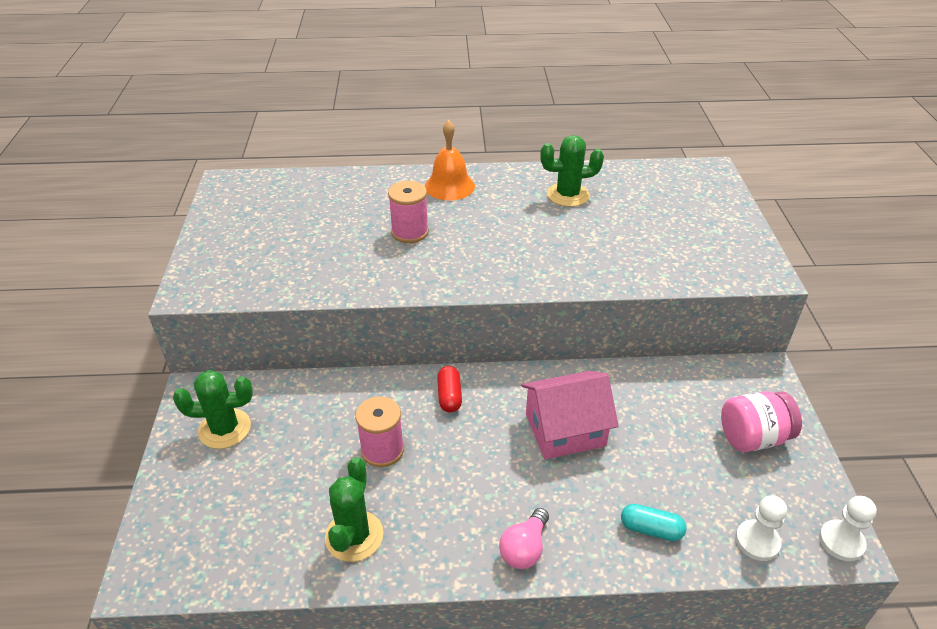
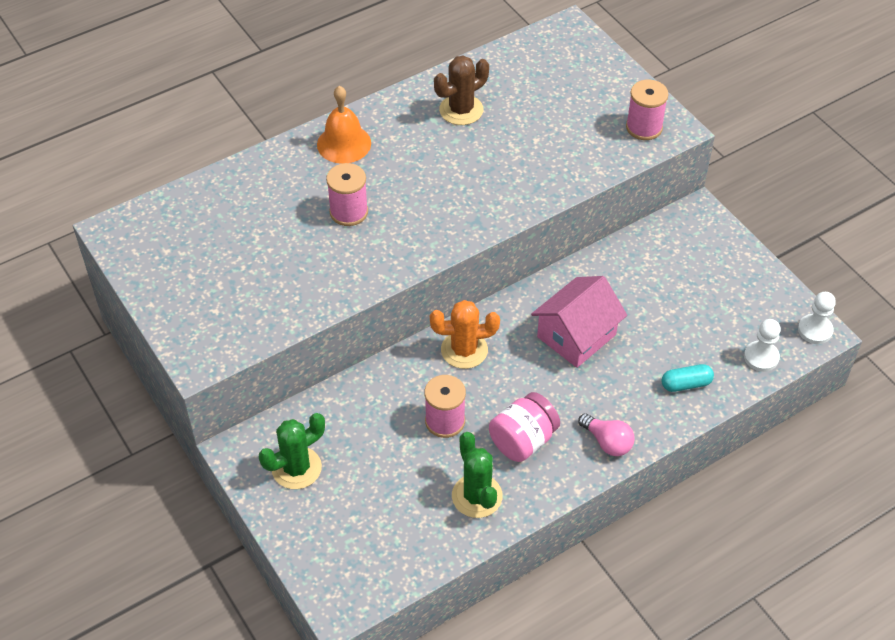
camera: 30 degrees left, 10 degrees up
red capsule [437,366,462,413] -> orange cactus [430,300,500,369]
pink light bulb [499,508,549,569] -> pink light bulb turned 45 degrees counterclockwise [578,413,634,456]
green cactus [540,135,604,207] -> brown cactus [434,55,489,125]
pink jar [721,391,802,452] -> pink jar moved to [489,392,560,462]
none -> pink spool [626,79,668,140]

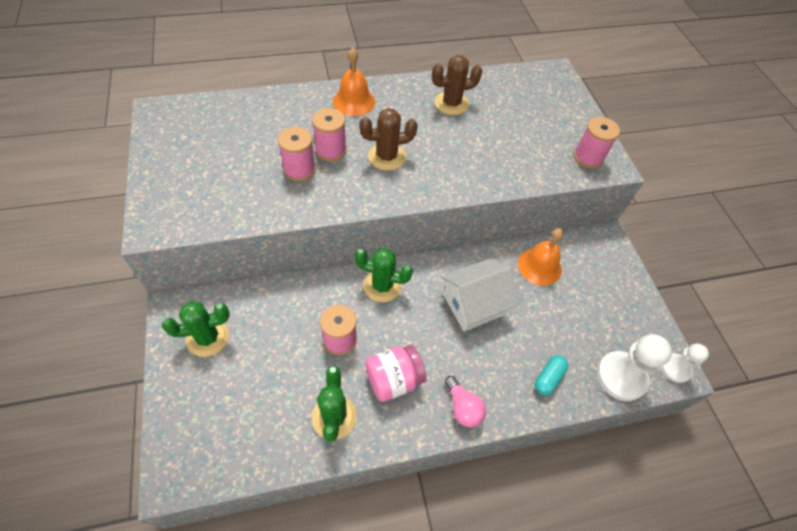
camera: 15 degrees right, 5 degrees up
orange cactus [430,300,500,369] -> green cactus [355,248,413,302]
pink house [531,276,627,368] -> white house [441,259,520,332]
turquoise capsule [662,364,714,392] -> turquoise capsule turned 60 degrees counterclockwise [535,355,568,396]
white pawn [744,319,781,372] -> white pawn [597,334,672,401], size x1.63
none -> pink spool [278,127,316,181]
none -> brown cactus [359,108,418,170]
none -> orange bell [518,228,563,286]

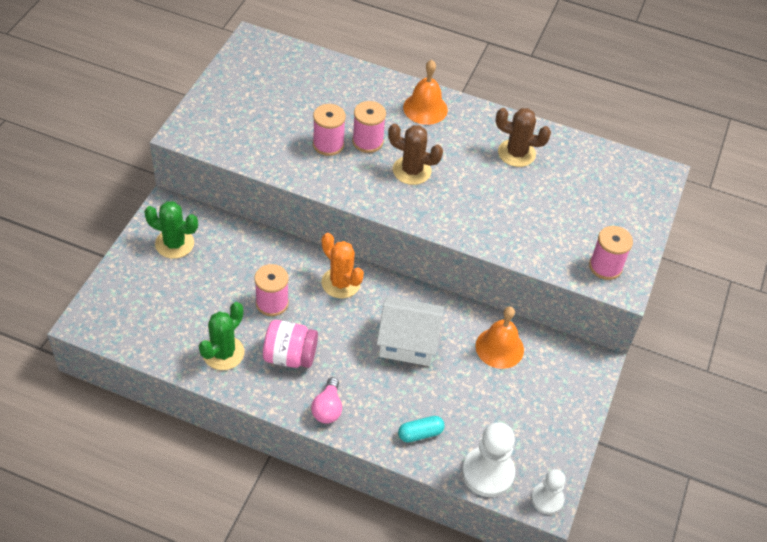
camera: 35 degrees right, 5 degrees down
green cactus [355,248,413,302] -> orange cactus [322,233,364,298]

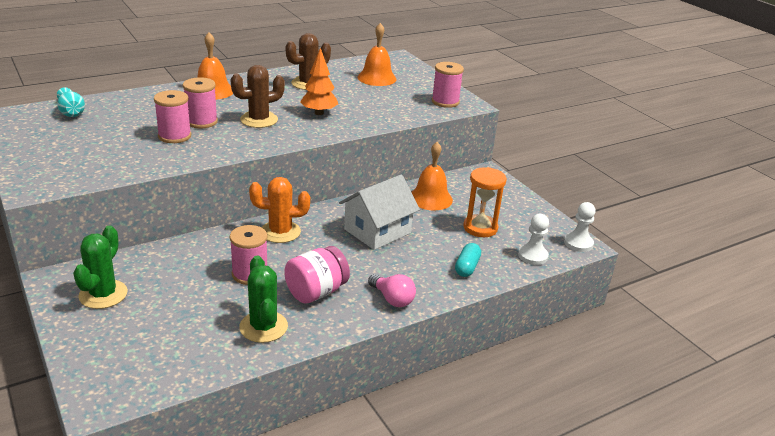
camera: 50 degrees left, 20 degrees down
green cactus [144,201,198,259] -> green cactus turned 45 degrees counterclockwise [73,225,128,309]
white pawn [462,422,515,497] -> white pawn [518,214,549,265], size x0.61
none -> turquoise vase [57,87,85,117]
none -> orange tree [300,48,338,115]
none -> orange bell [357,23,396,86]
none -> orange hourglass [463,167,507,237]

